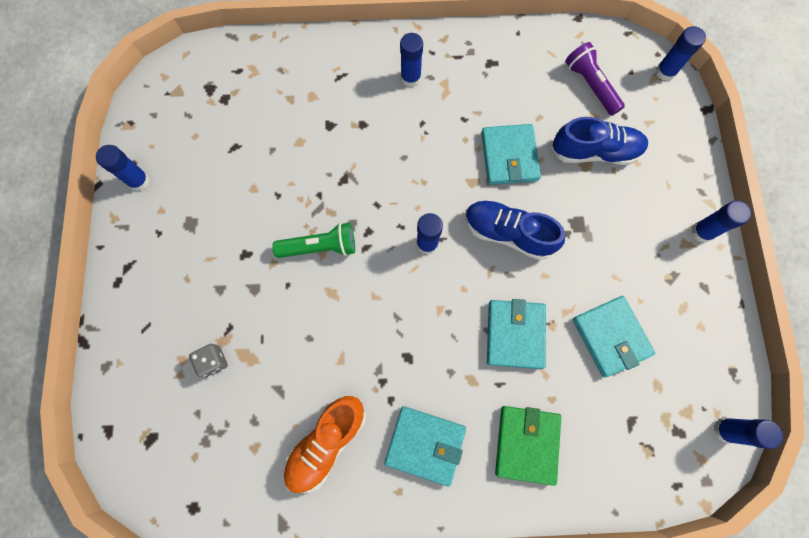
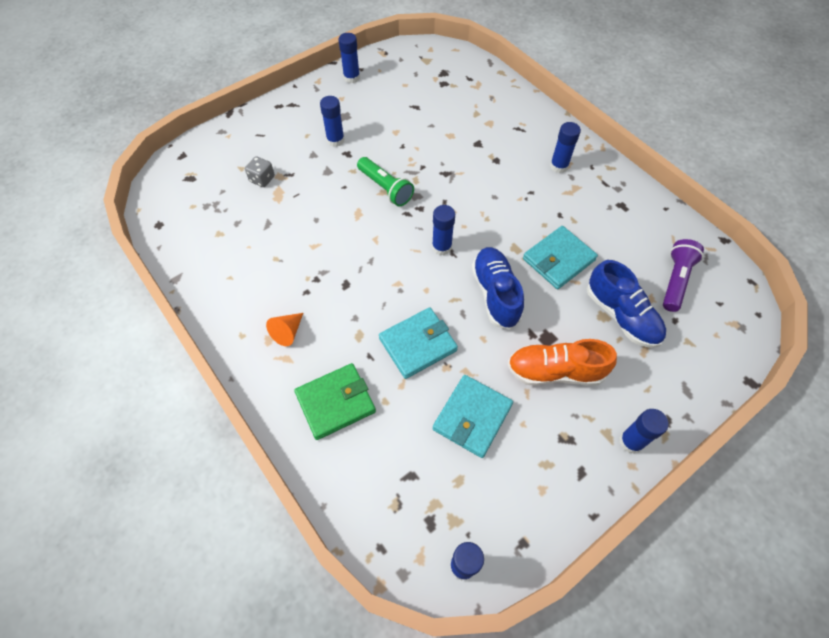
camera: 55 degrees right, 15 degrees down
orange shoe [283,396,366,493] -> orange shoe moved to [508,339,617,386]
turquoise wallet [385,406,466,487] -> orange cone [266,313,303,346]
blue glue stick [656,26,706,81] -> blue glue stick moved to [320,96,344,147]

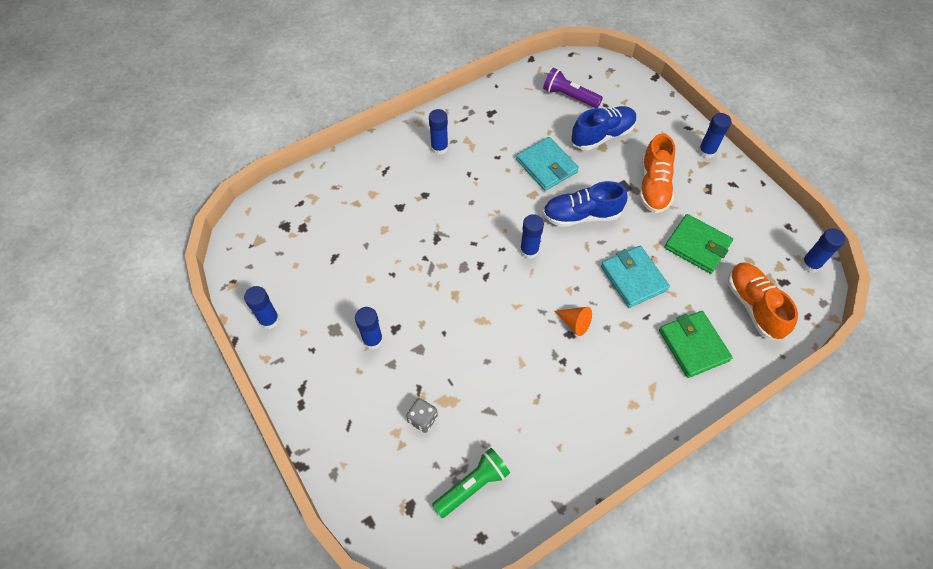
camera: 85 degrees left, 0 degrees up
orange cone [266,313,303,346] -> orange cone moved to [555,307,592,336]
green flashlight [357,157,414,206] -> green flashlight moved to [432,448,510,518]
turquoise wallet [433,375,513,458] -> green wallet [664,214,733,274]
none -> orange shoe [728,263,798,341]

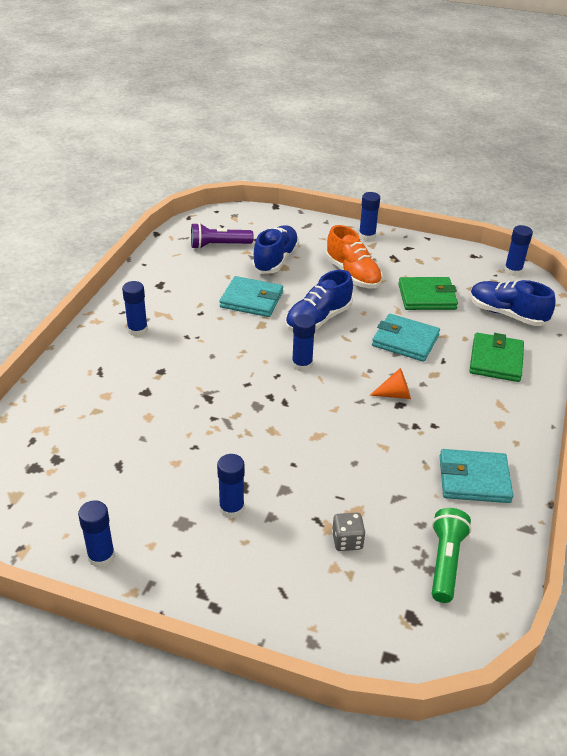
camera: 40 degrees left, 20 degrees down
green wallet [659,311,733,378] -> green wallet turned 75 degrees clockwise [469,333,524,382]
orange shoe [728,263,798,341] -> blue shoe [470,280,556,326]
none -> turquoise wallet [440,449,514,503]

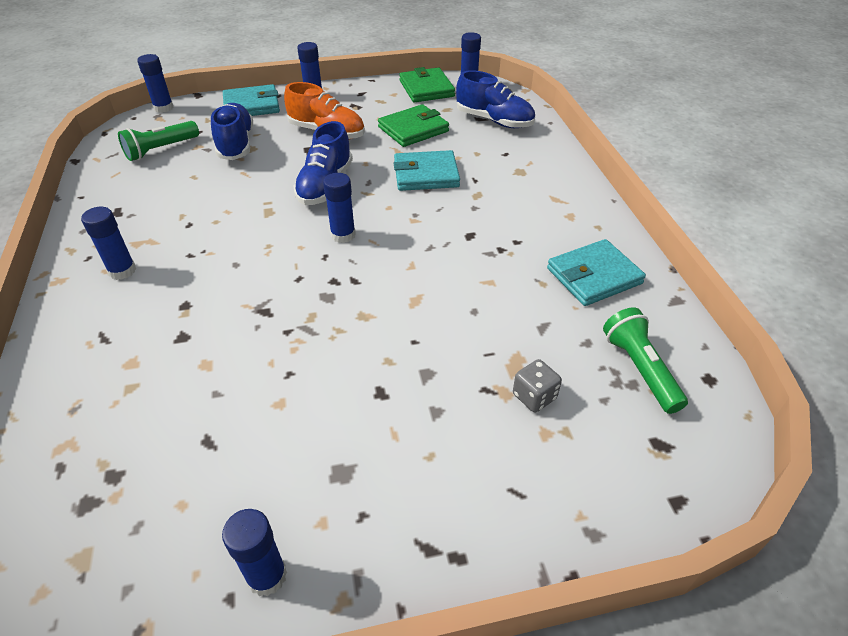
camera: 30 degrees left, 5 degrees up
purple flashlight [191,223,253,249] -> green flashlight [118,121,199,161]
blue glue stick [217,454,245,519] -> blue glue stick moved to [137,54,174,113]
turquoise wallet [220,276,283,317] -> turquoise wallet moved to [223,84,280,116]
orange cone [370,368,411,399] -> none
green wallet [469,333,524,382] -> green wallet moved to [399,67,455,103]
blue shoe [470,280,556,326] -> blue shoe turned 150 degrees counterclockwise [456,70,535,128]

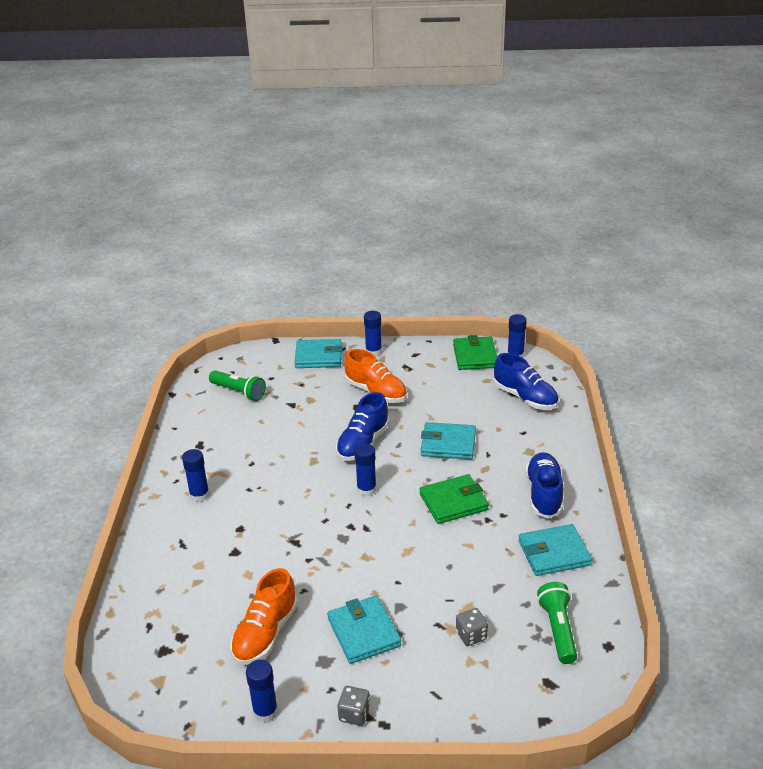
camera: 15 degrees right, 10 degrees down
green flashlight [118,121,199,161] -> green flashlight turned 120 degrees counterclockwise [209,370,266,401]
blue glue stick [137,54,174,113] -> none
blue shoe [211,103,253,160] -> blue shoe moved to [526,452,563,518]
green wallet [378,104,449,147] -> green wallet moved to [420,474,489,524]
none -> orange shoe [230,568,298,665]
none -> turquoise wallet [327,595,401,664]
none -> grey dice [338,686,370,726]

